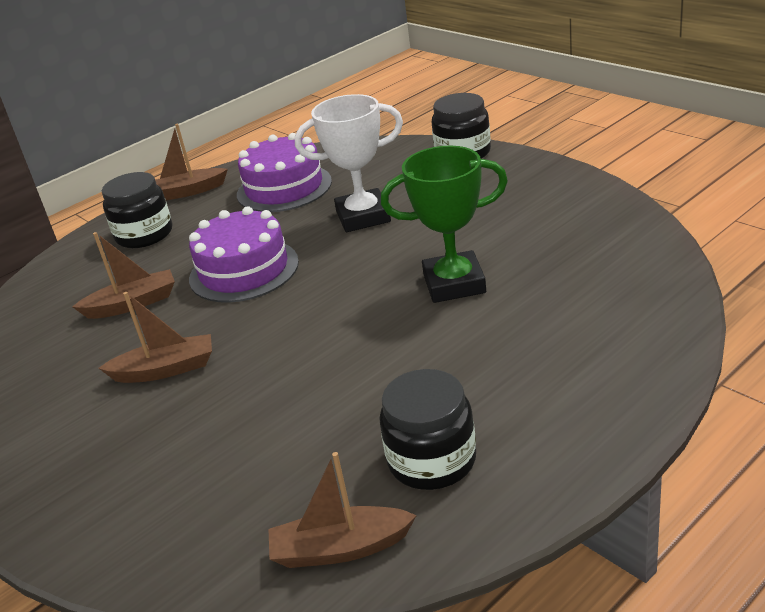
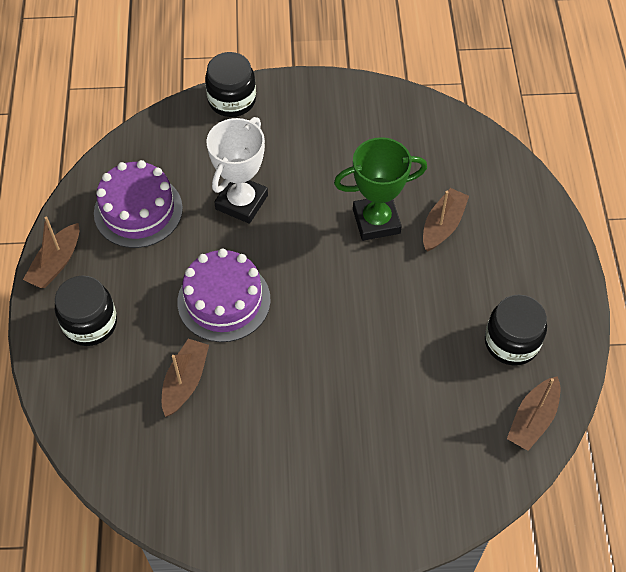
camera: 55 degrees left, 25 degrees up
brown boat [98,292,212,383] -> brown boat moved to [423,188,469,252]
green trophy [381,146,508,303] -> green trophy turned 45 degrees clockwise [334,137,427,241]

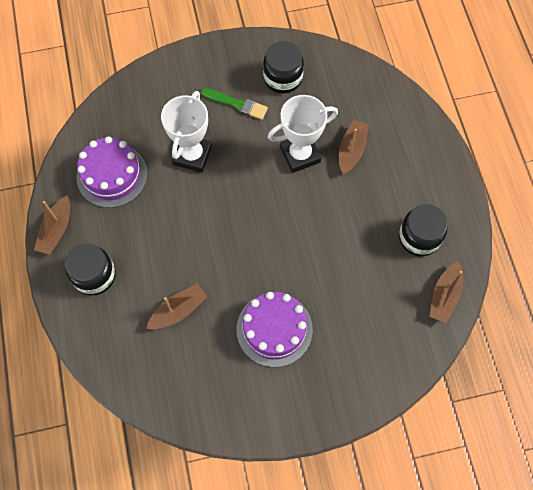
camera: 10 degrees left, 10 degrees up
brown boat [162,339,209,417] -> brown boat turned 45 degrees clockwise [146,283,207,329]
purple cake [177,248,271,342] -> purple cake moved to [237,292,313,367]
black jar [205,52,256,117] -> black jar moved to [263,41,304,94]
green trophy [334,137,427,241] -> white trophy [268,95,338,173]
none -> green brush [201,88,268,120]

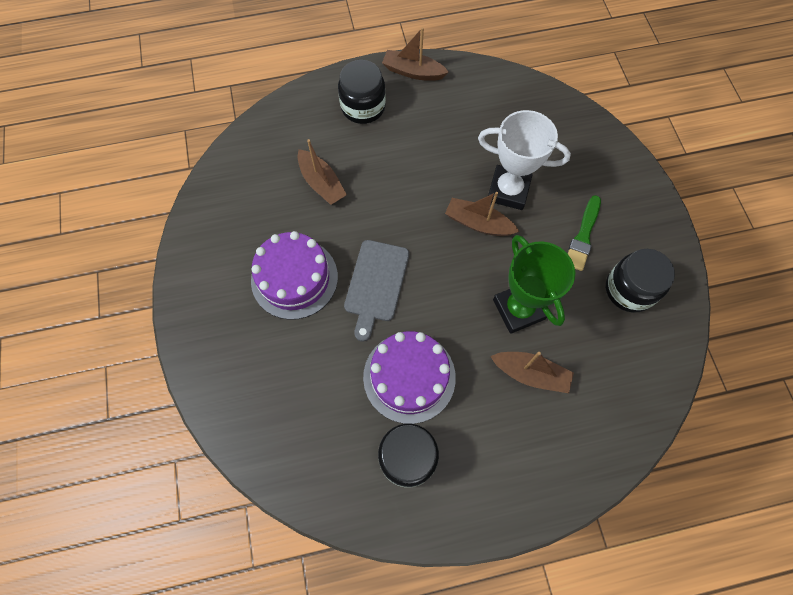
camera: 90 degrees right, 0 degrees up
purple cake [77,136,148,208] -> purple cake moved to [363,331,456,424]
white trophy [268,95,338,173] -> green trophy [493,235,575,334]
brown boat [429,261,463,323] -> brown boat moved to [445,192,519,236]
none -> grey cutting board [344,240,409,341]

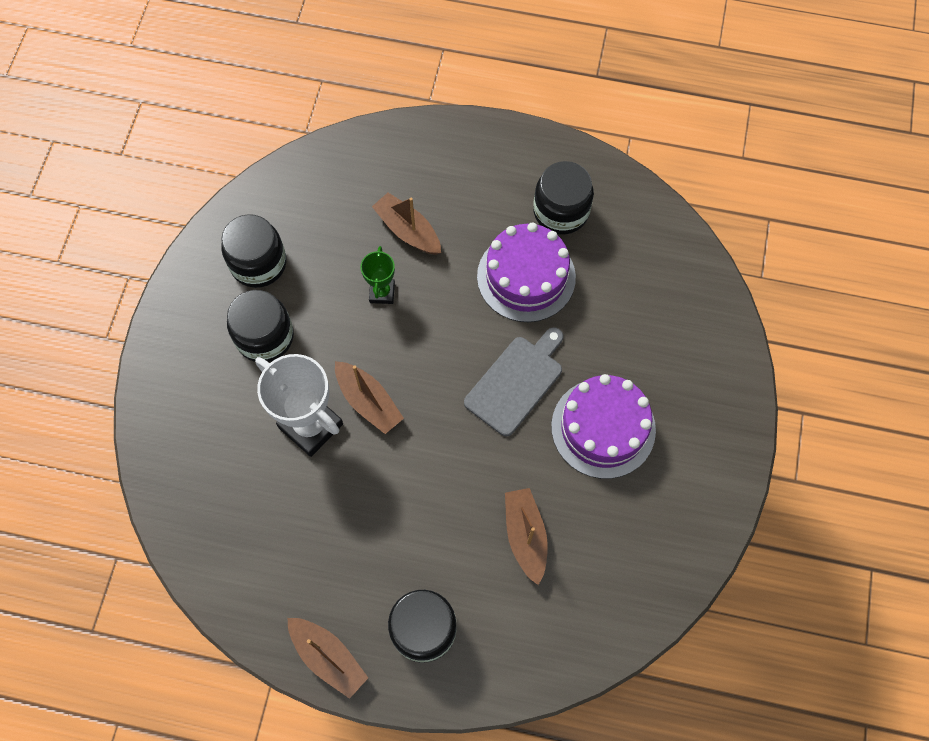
camera: 155 degrees left, 0 degrees up
green trophy [493,235,575,334] -> green trophy [361,246,395,304], size x0.54
green brush [568,195,601,271] -> black jar [227,290,294,362]

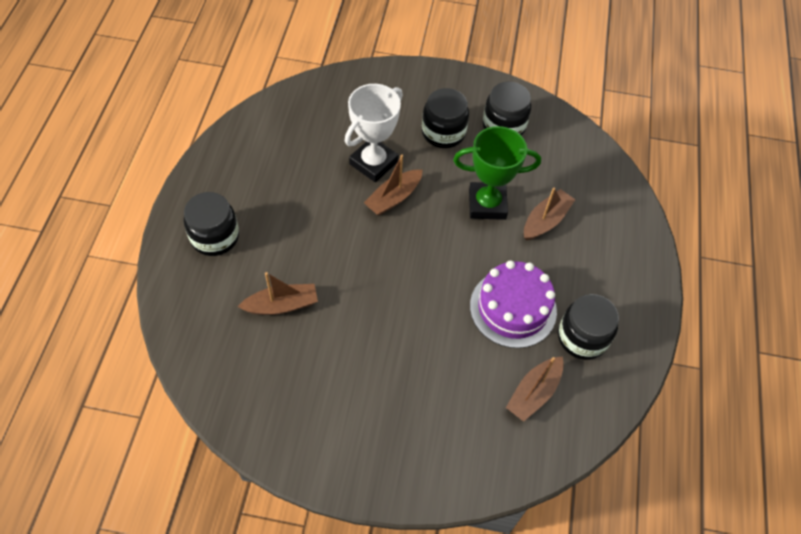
camera: 85 degrees right, 10 degrees down
brown boat [287,618,368,699] -> brown boat moved to [506,356,564,422]
green trophy [361,246,395,304] -> green trophy [453,126,541,220], size x1.87
grey cutting board [464,327,563,436] -> none
purple cake [551,374,656,479] -> none

